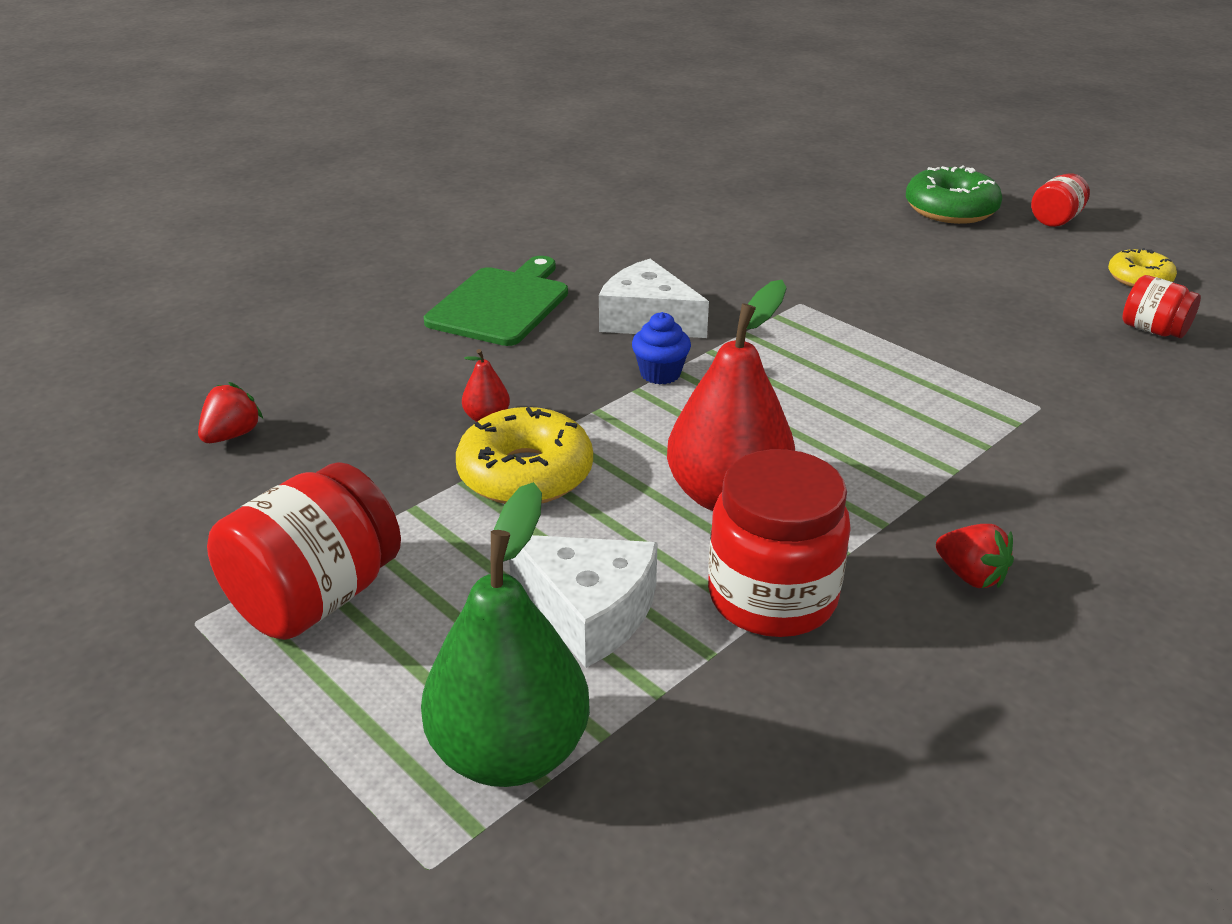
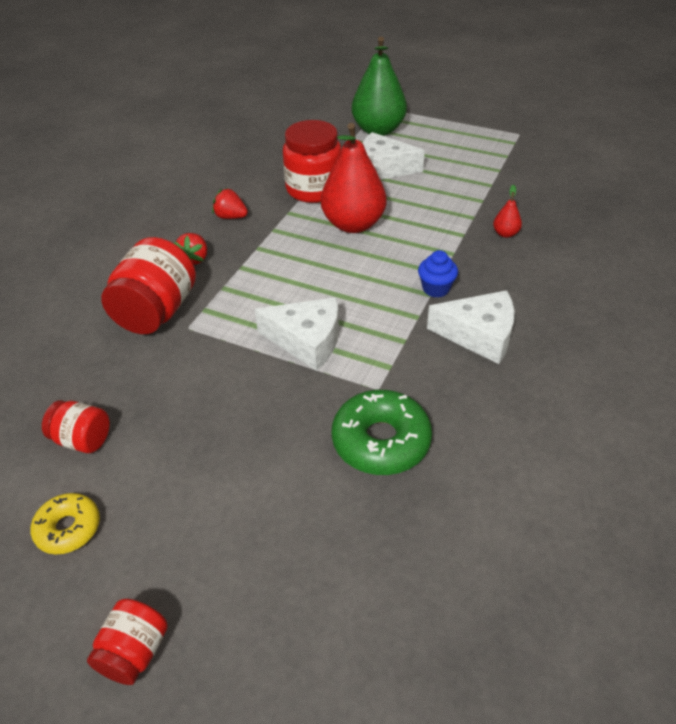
camera: 160 degrees right, 10 degrees up
red strawberry [198,382,263,443] -> red strawberry moved to [174,233,207,265]
red jar [207,462,401,640] -> red jar moved to [101,237,196,334]
green cutting board [424,256,568,346] -> none
yellow donut [456,407,593,504] -> none
green donut [906,165,1002,224] -> green donut moved to [332,390,432,475]
none -> white cheese [255,297,339,371]

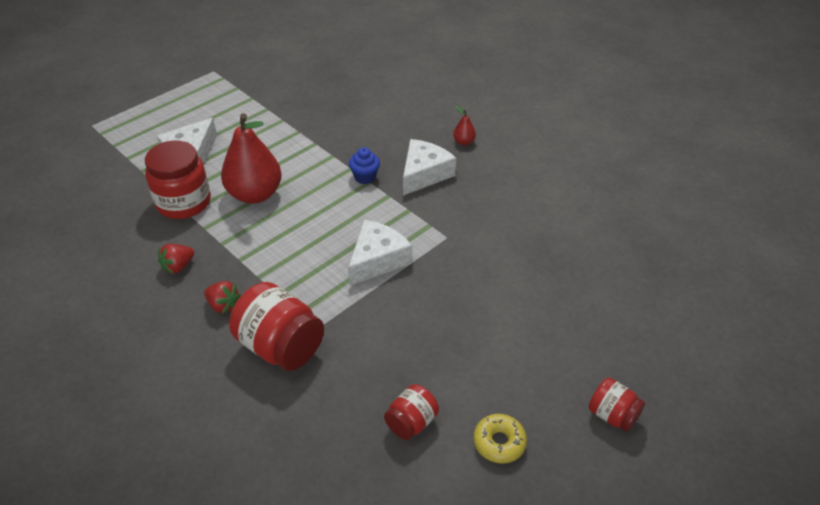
camera: 70 degrees left, 0 degrees up
green donut [332,390,432,475] -> none
green pear [352,37,407,136] -> none
red pear [493,185,522,238] -> red pear moved to [453,106,476,145]

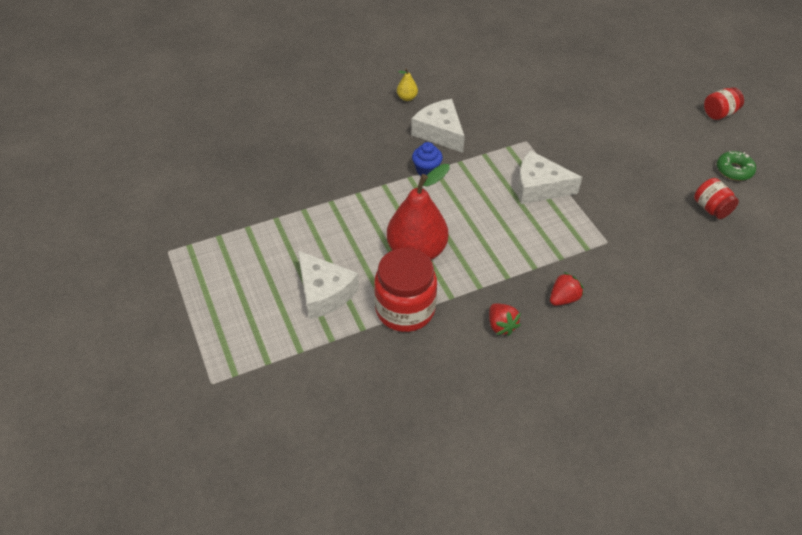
camera: 70 degrees left, 5 degrees up
red jar [229,282,324,371] -> none
white cheese [348,220,412,286] -> white cheese turned 45 degrees counterclockwise [517,151,582,204]
red pear [453,106,476,145] -> yellow pear [397,68,418,101]
yellow donut [473,414,527,464] -> green donut [717,151,756,181]

